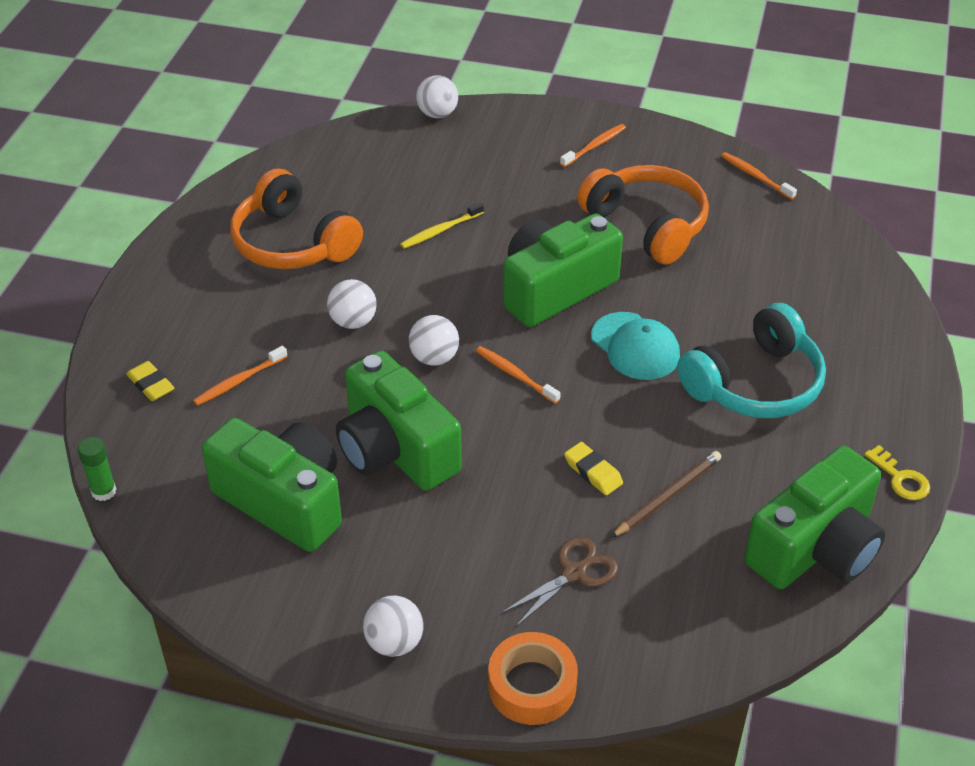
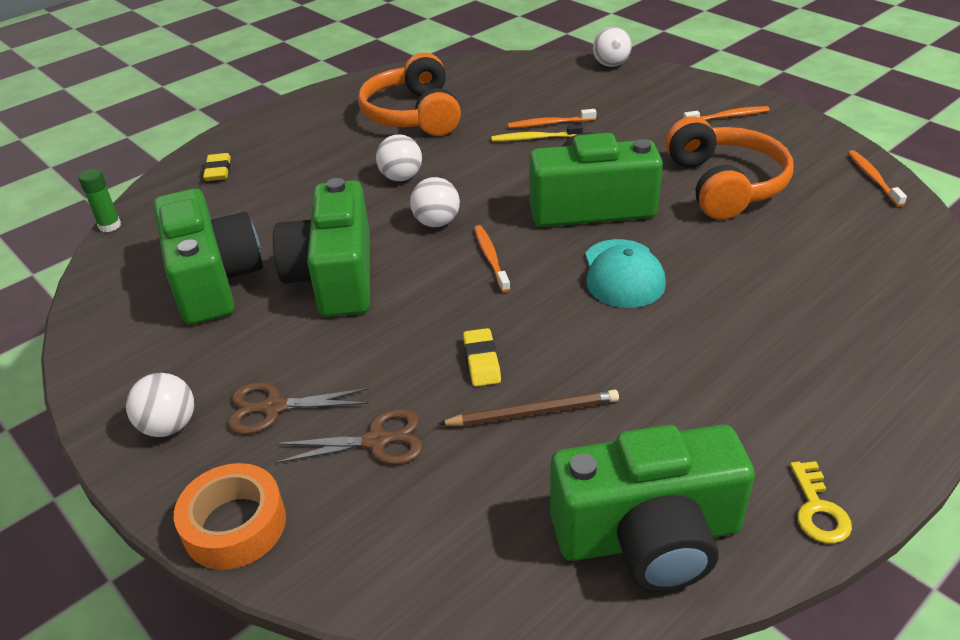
camera: 35 degrees right, 5 degrees down
orange toothbrush [193,346,288,406] -> orange toothbrush moved to [508,109,596,128]
turquoise headphones [677,303,826,418] -> none
none -> brown scissors [228,382,369,434]

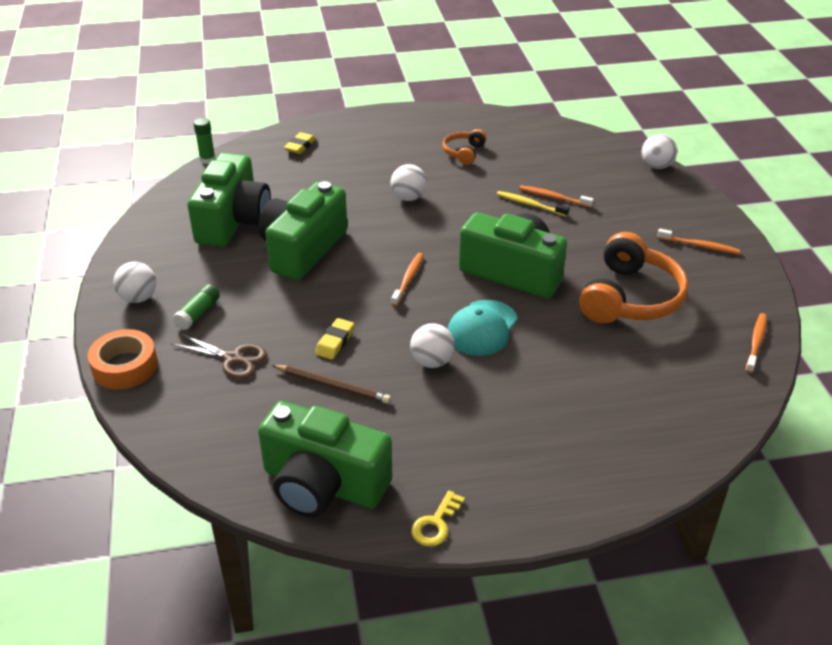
camera: 30 degrees right, 0 degrees up
brown scissors [228,382,369,434] -> green glue stick [173,284,220,330]
orange headphones [358,53,461,136] -> orange headphones [443,129,487,165], size x0.50
white ball [410,177,460,227] -> white ball moved to [410,323,455,368]

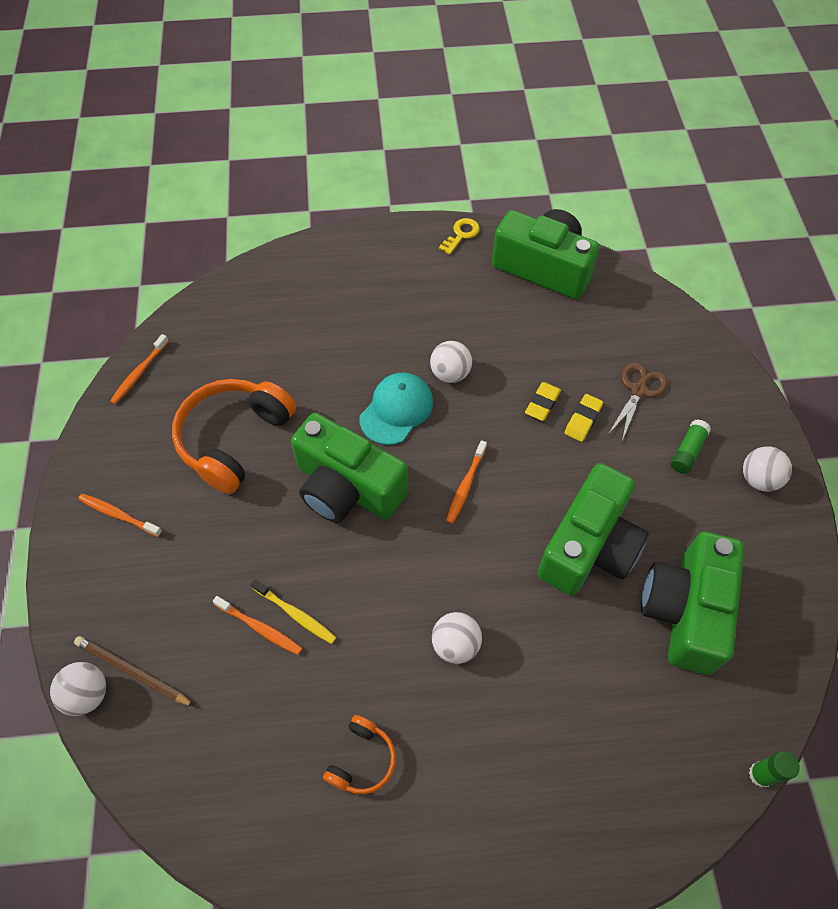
camera: 175 degrees left, 20 degrees up
orange tape [88,329,158,389] -> none
brown scissors [171,334,267,379] -> brown scissors turned 90 degrees clockwise [609,363,668,441]
brown pencil [272,365,391,404] -> brown pencil moved to [74,636,195,707]
yellow eraser [284,132,316,154] -> yellow eraser moved to [565,394,603,442]

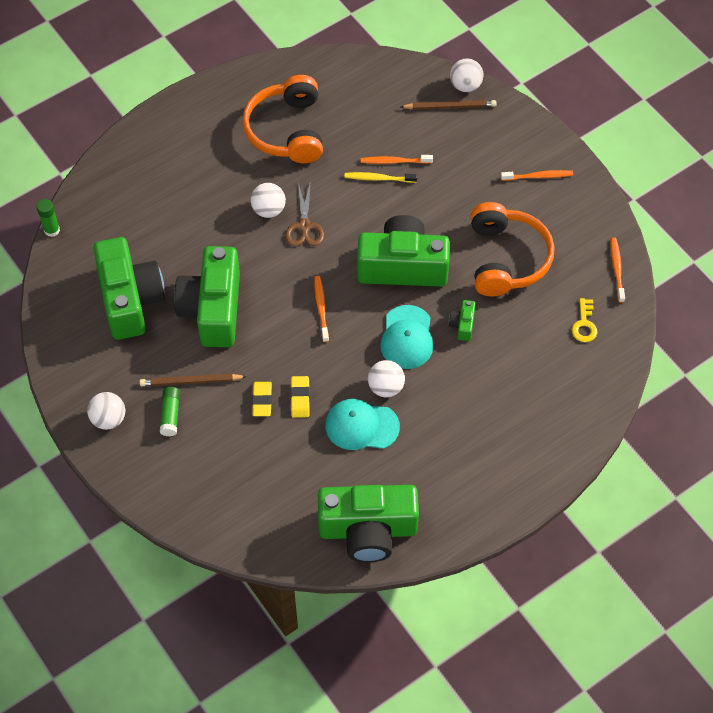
camera: 150 degrees right, 0 degrees up
orange headphones [323,715,396,794] -> orange headphones [242,75,323,163], size x2.00
yellow key [439,218,480,255] -> yellow key moved to [572,298,597,342]
brown scissors [609,363,668,441] -> brown scissors moved to [285,181,324,246]
none -> brown pencil [140,374,247,386]
none -> turquoise cap [325,399,400,450]
none -> green camera [449,300,476,341]

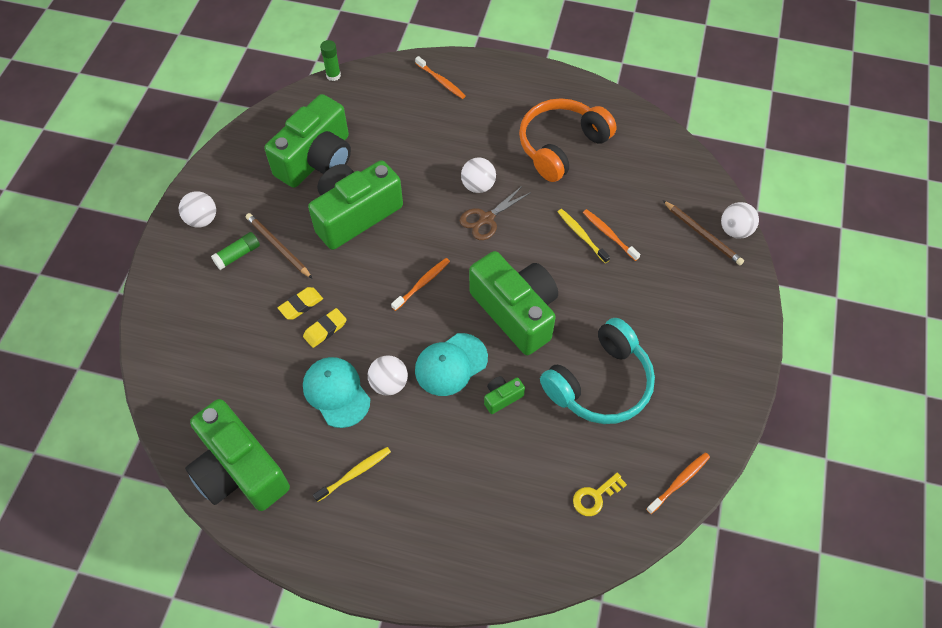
camera: 50 degrees right, 0 degrees up
orange headphones [471,202,555,297] -> turquoise headphones [540,318,655,424]
orange toothbrush [501,170,573,181] -> orange toothbrush moved to [415,56,466,99]
none -> yellow toothbrush [313,447,391,502]

